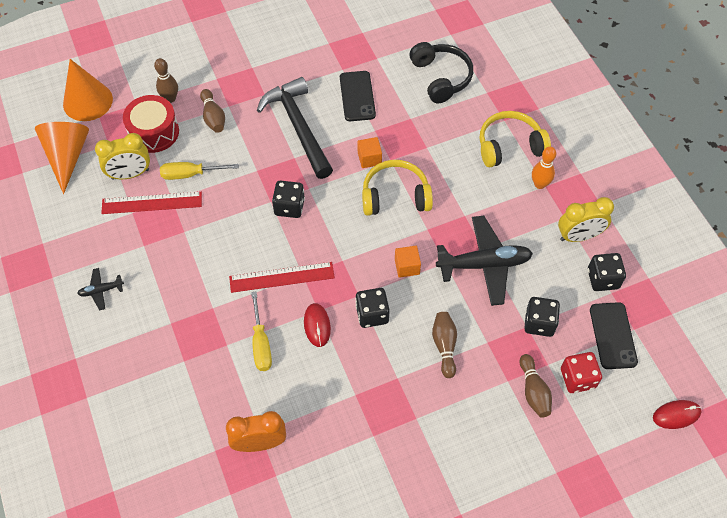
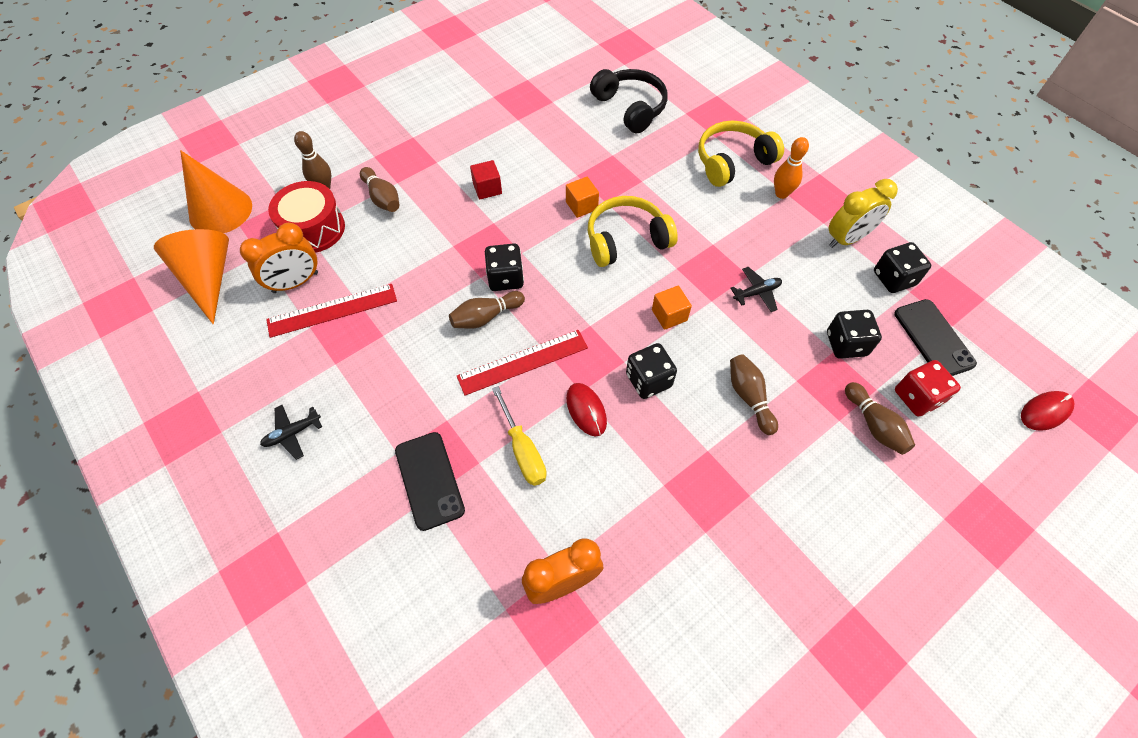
camera: 15 degrees left, 0 degrees up
yellow clock [95,133,150,180] -> orange clock [240,223,318,293]
yellow screwdriver [160,162,239,180] -> none
black hammer [257,77,333,179] -> red cube [470,160,502,199]
black phone [340,71,376,121] -> black phone moved to [395,432,465,531]
black plane [436,216,533,306] -> black plane [730,267,782,312], size x0.47
none -> brown bowling pin [449,291,525,329]

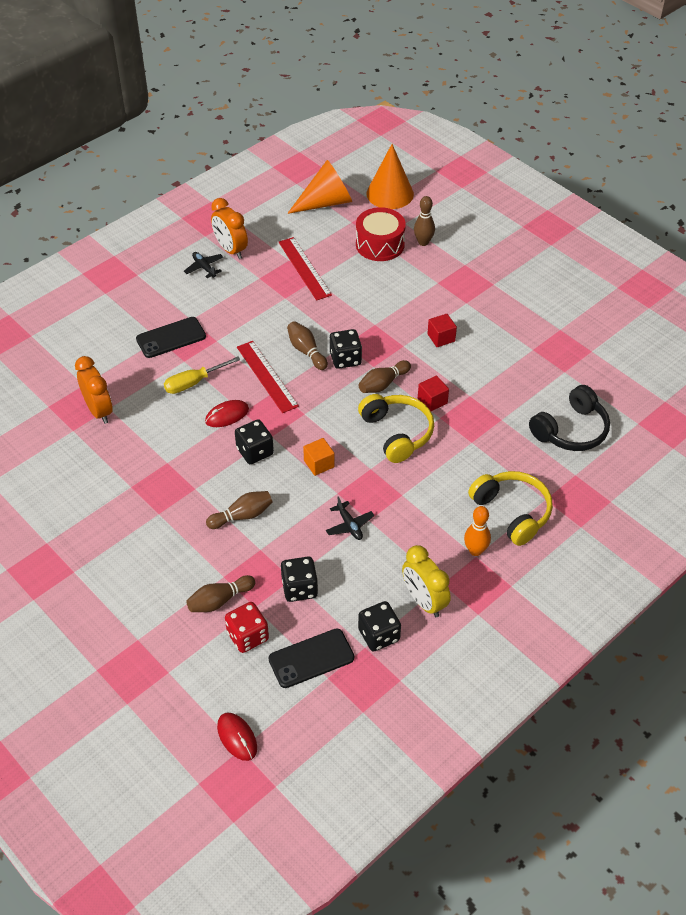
camera: 85 degrees right, 10 degrees down
orange clock [240,223,318,293] -> orange clock moved to [211,198,248,259]
brown bowling pin [360,167,399,212] -> brown bowling pin moved to [358,360,411,393]
orange cube [566,177,599,218] -> red cube [418,376,449,411]

